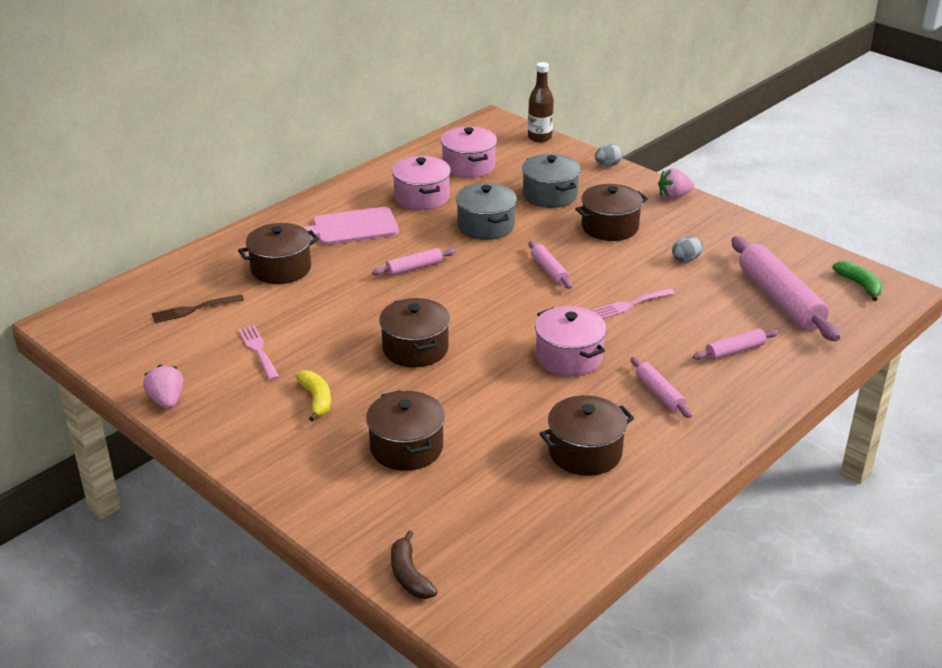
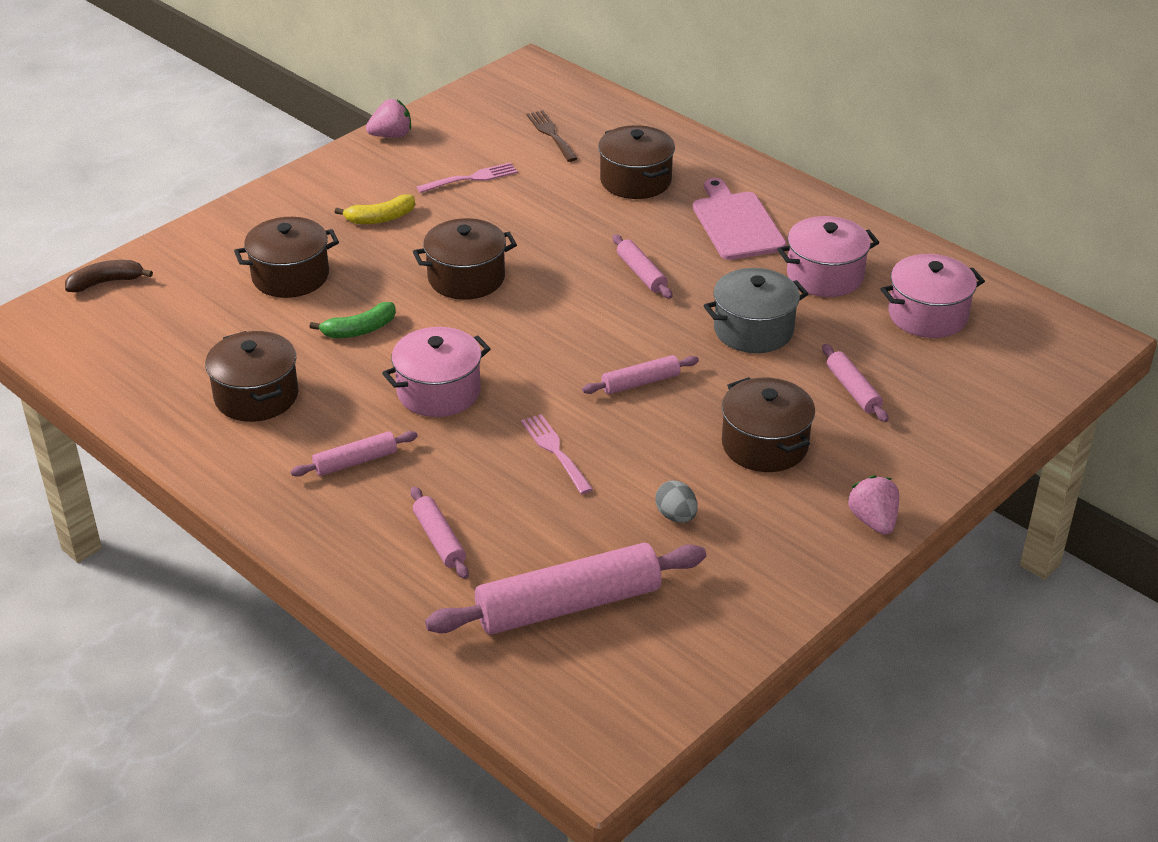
camera: 90 degrees right, 5 degrees up
grey pot [522,154,581,208] -> pink rolling pin [822,344,889,422]
brown bottle [528,62,554,142] -> none
grey egg [595,144,623,166] -> none
green banana [832,261,882,301] -> green banana moved to [310,302,396,338]

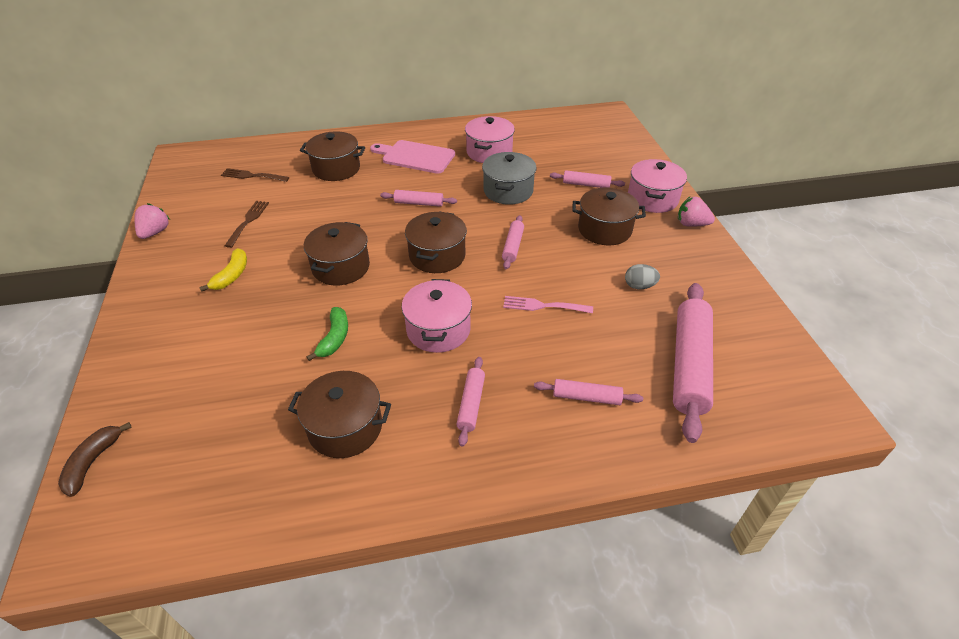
camera: 55 degrees left, 5 degrees up
brown pot [234,217,339,298] -> brown pot moved to [405,211,467,273]
pink fork [417,162,518,193] -> brown fork [225,201,269,248]
pink pot [881,254,985,338] -> pink pot moved to [628,159,687,213]

